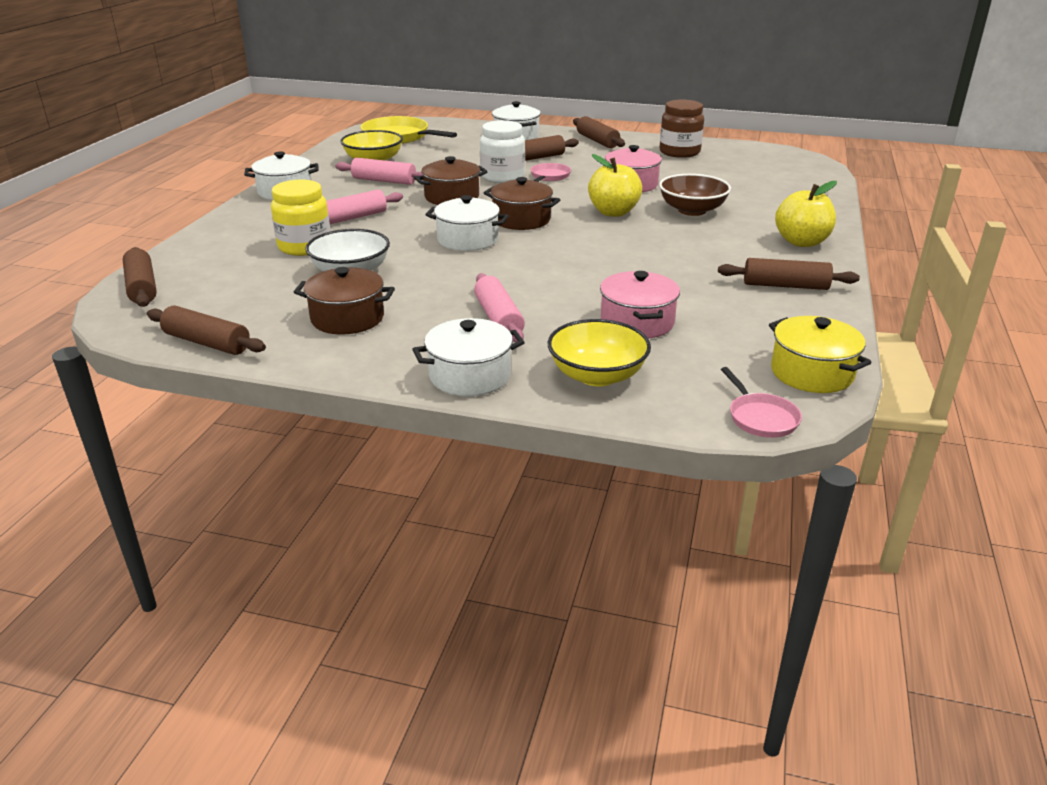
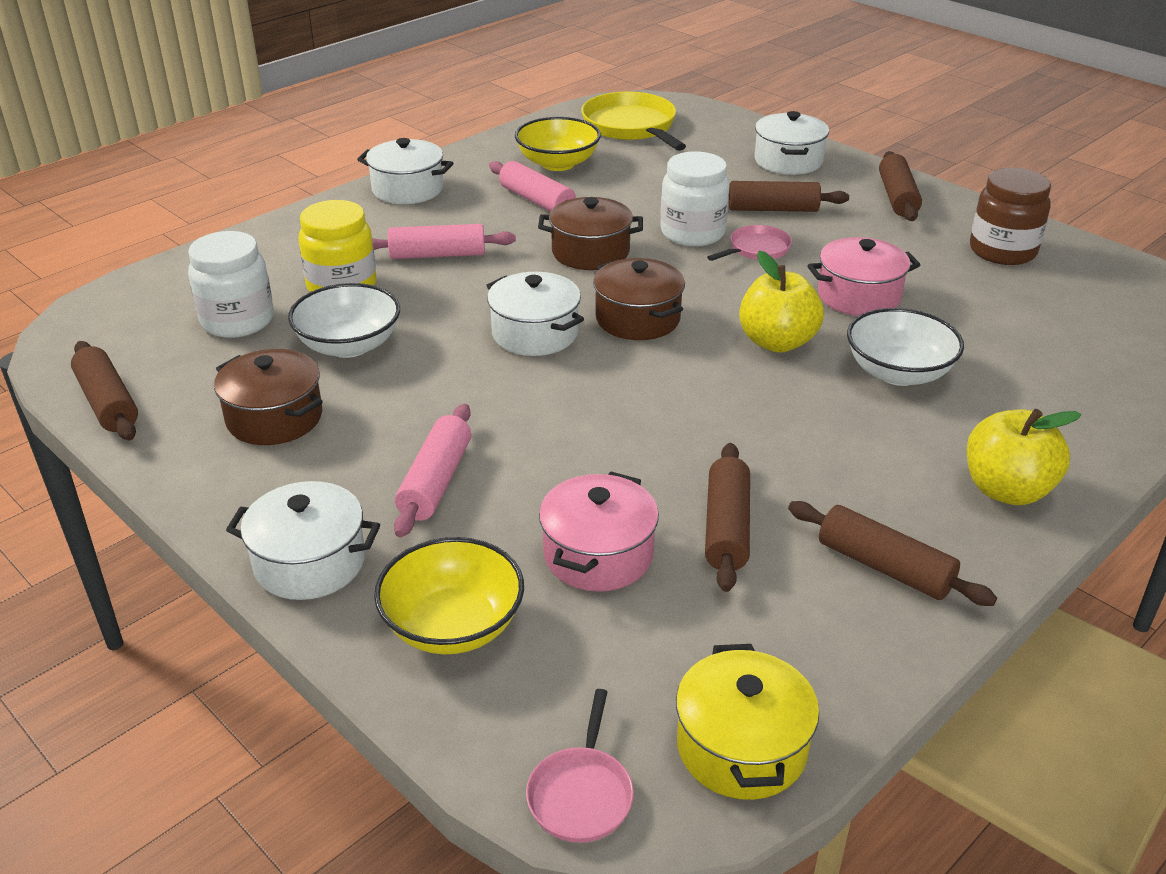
camera: 30 degrees right, 5 degrees up
brown rolling pin [123,247,157,307] -> brown rolling pin moved to [705,443,750,592]
brown bowl [659,174,731,216] -> white bowl [847,308,964,386]
none -> white jar [188,231,274,338]

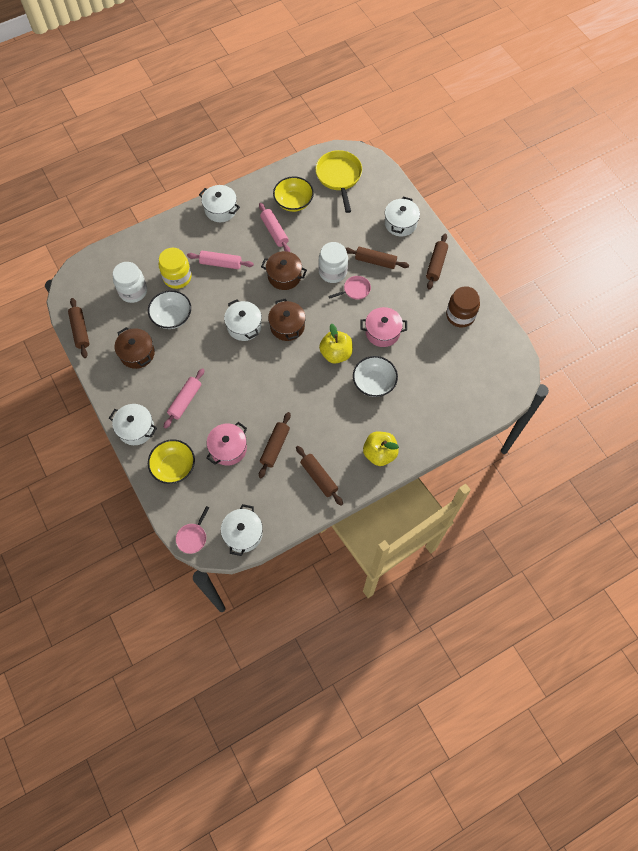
camera: 15 degrees right, 30 degrees up
yellow pot [676,644,819,800] -> white pot [221,504,263,556]

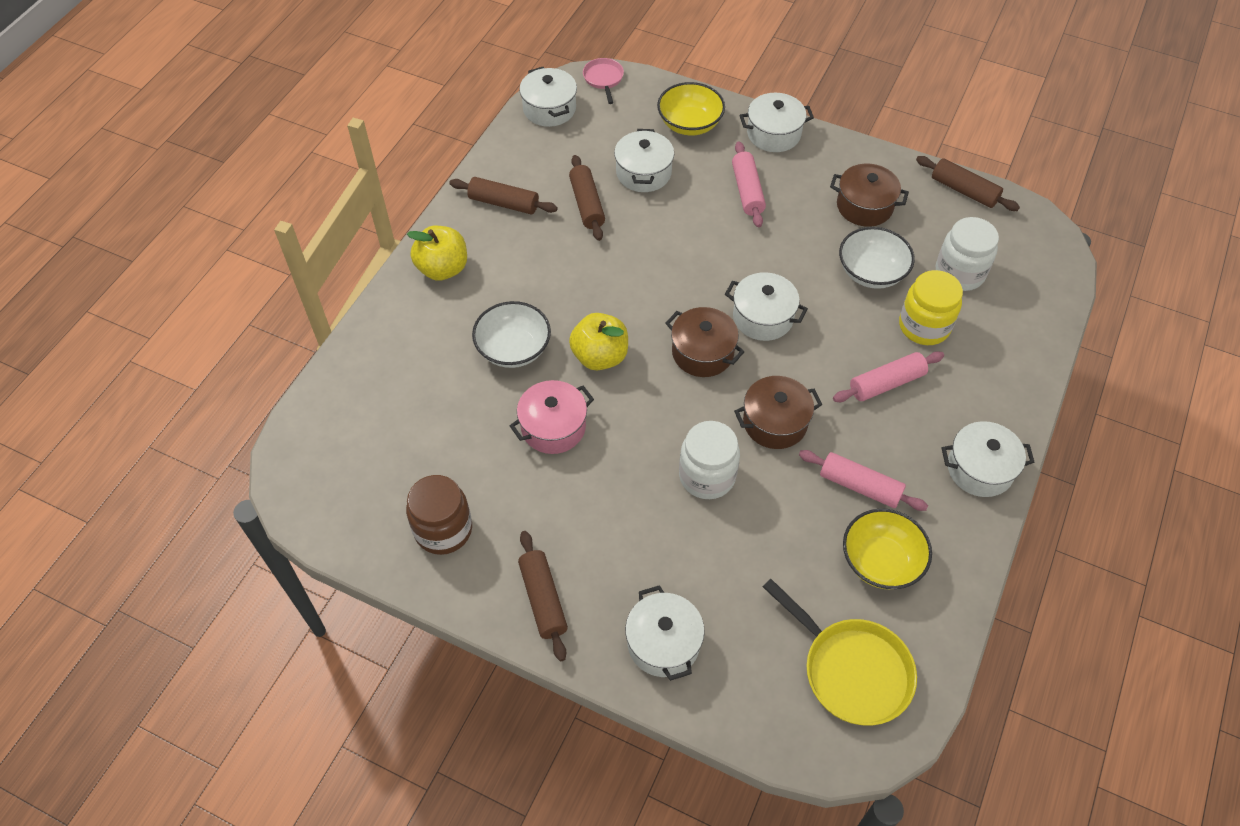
camera: 145 degrees right, 10 degrees down
pink pot [207,422,247,466] -> white pot [614,129,674,192]
pink pan [328,276,371,300] -> none
brown rolling pin [345,247,409,269] -> none

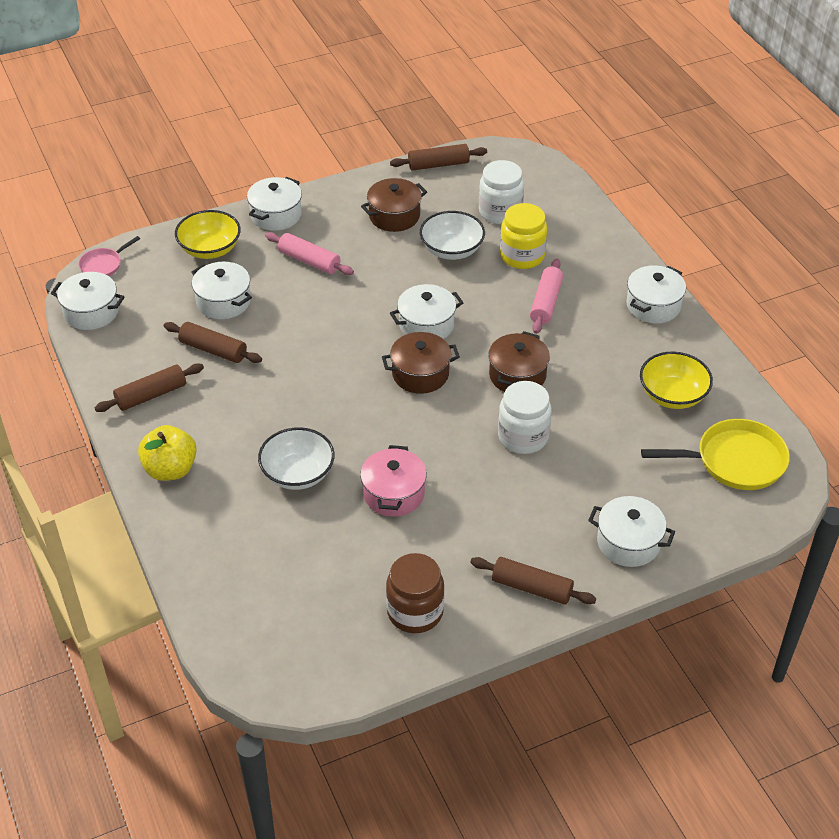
camera: 50 degrees left, 10 degrees down
yellow apple [569,313,628,370] -> none
pink pan [583,58,624,104] -> pink pan turned 75 degrees counterclockwise [78,236,140,276]
pink rolling pin [799,450,928,511] -> none

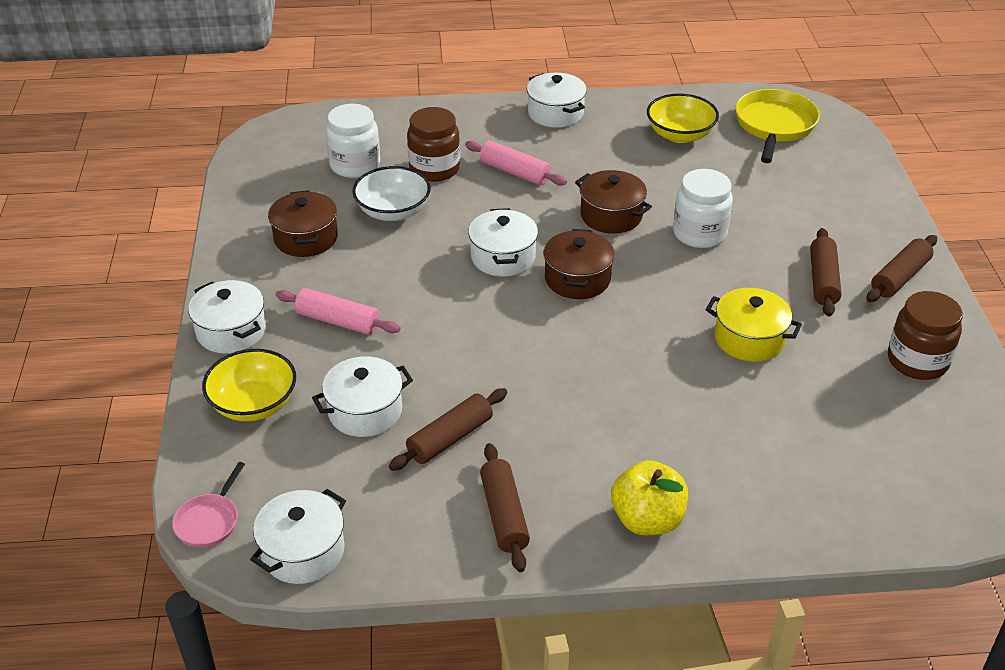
camera: 70 degrees left, 5 degrees down
pink pan [78,236,140,276] -> pink pan turned 45 degrees clockwise [172,462,245,548]
white bowl [258,427,335,490] -> none
pink rolling pin [265,232,354,275] -> pink rolling pin turned 60 degrees clockwise [276,288,401,335]
pink pot [360,445,427,517] -> yellow pot [706,288,802,362]
brown rolling pin [390,144,487,171] -> brown rolling pin moved to [810,228,842,317]
yellow jar [500,203,547,269] -> brown jar [407,107,460,182]
white pot [588,496,675,567] -> none

